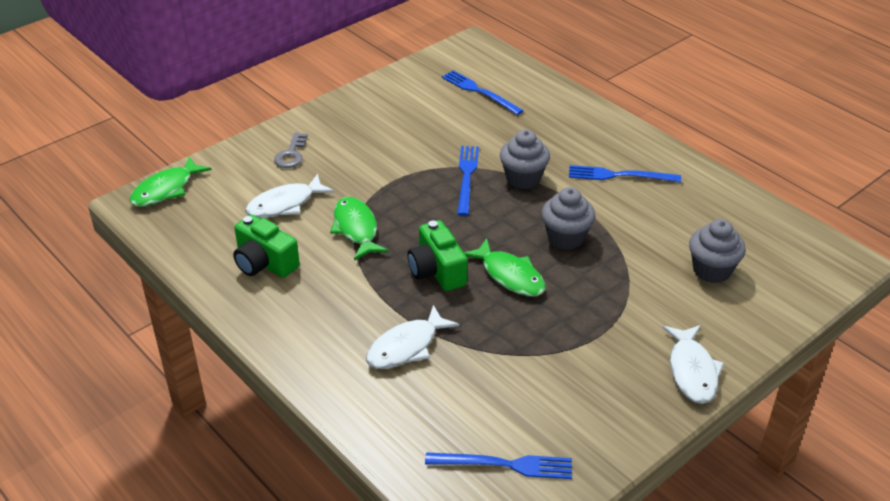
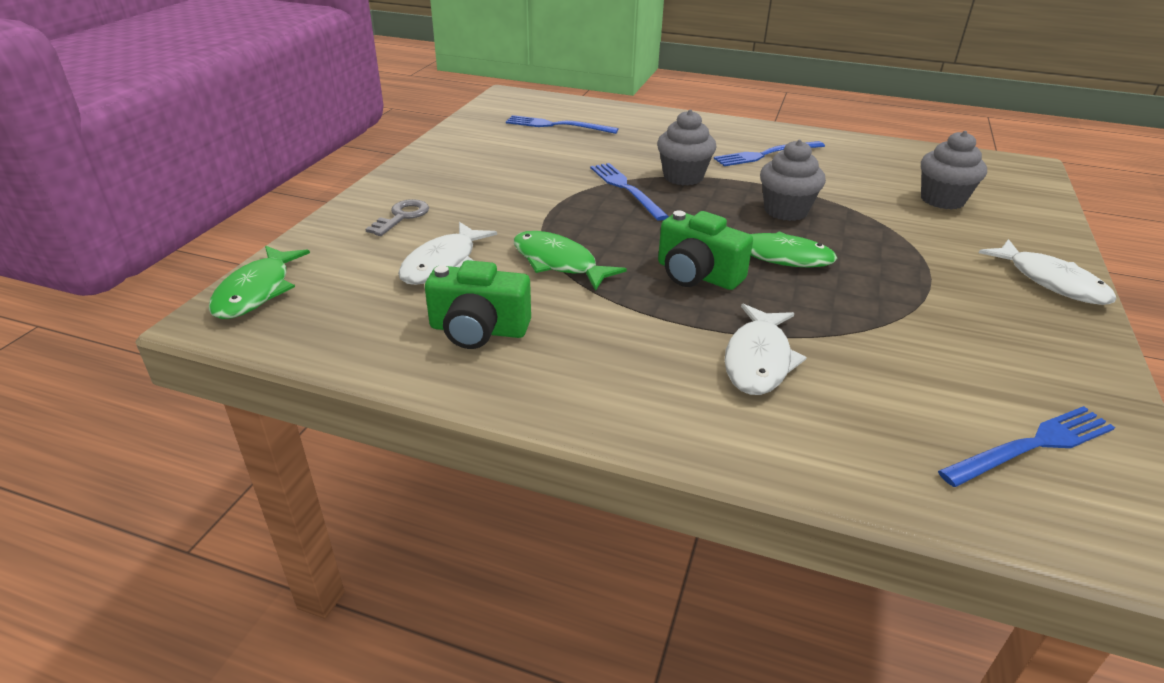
camera: 30 degrees left, 5 degrees down
grey key [274,132,308,168] -> grey key turned 135 degrees counterclockwise [365,199,429,236]

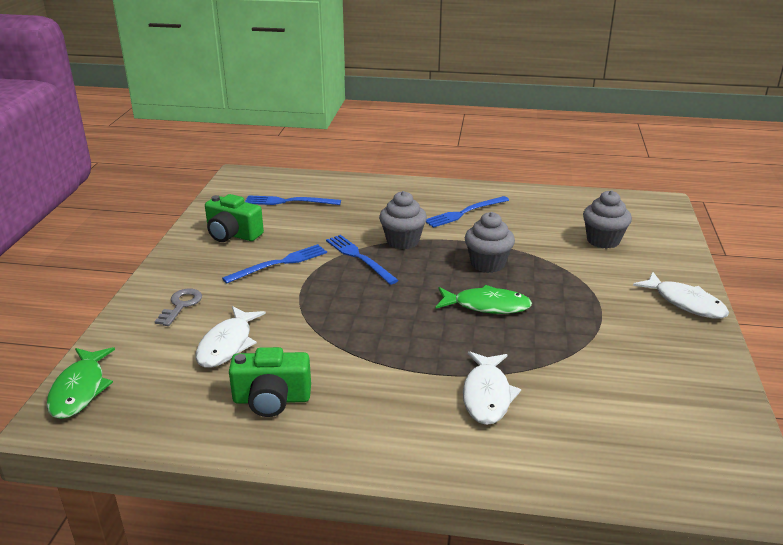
camera: 10 degrees left, 5 degrees down
green fish [514,231,627,291] -> none
green camera [658,210,753,290] -> green camera moved to [205,194,264,242]
blue fork [938,406,1115,487] -> blue fork moved to [222,244,327,284]

